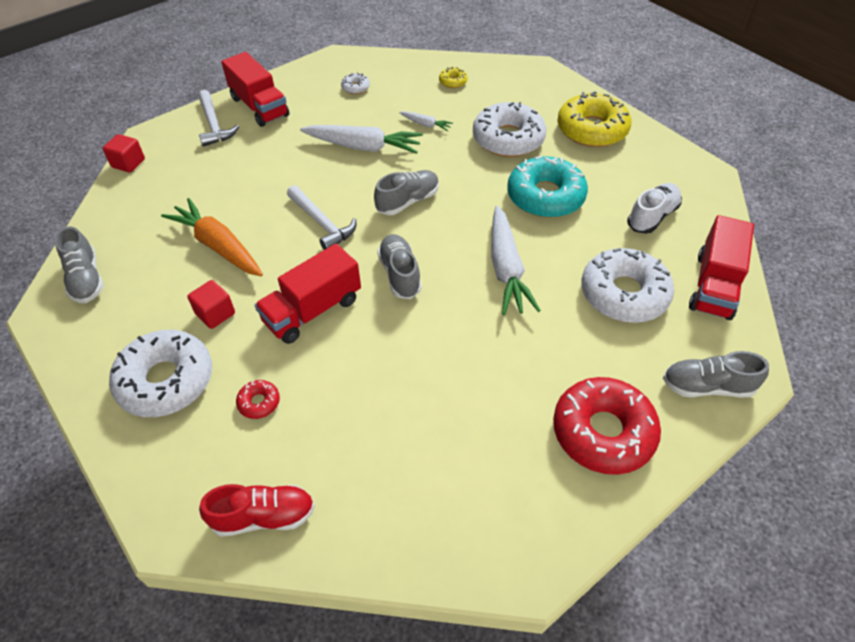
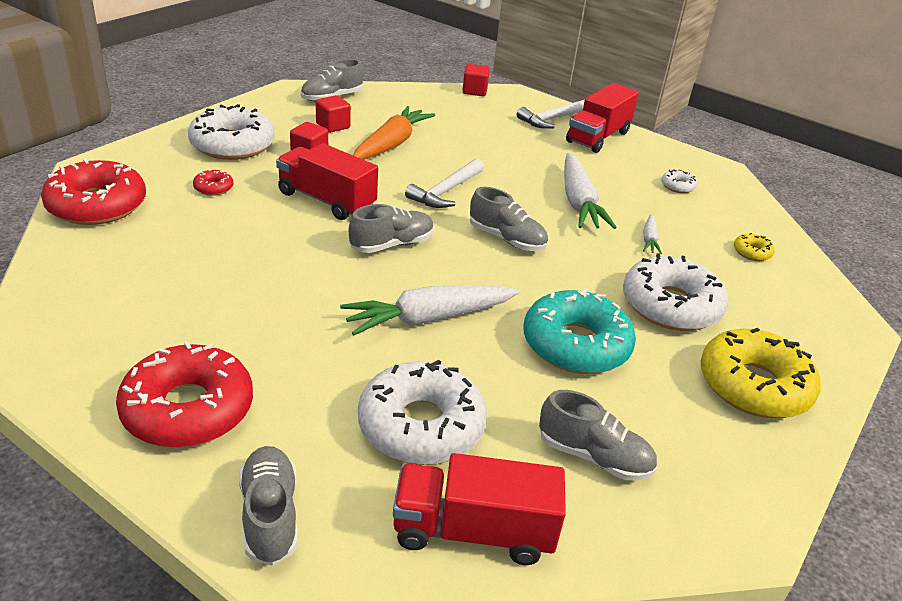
camera: 70 degrees right, 15 degrees down
red shoe [199,484,315,537] -> red donut [41,159,146,225]
white shoe [627,183,682,234] -> grey shoe [539,390,657,481]
none -> red cube [316,95,351,133]

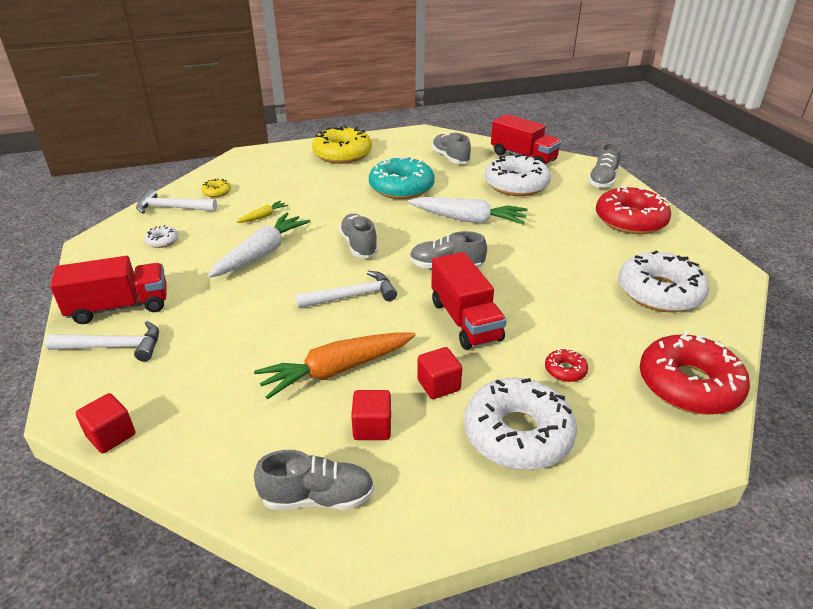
camera: 140 degrees left, 0 degrees up
white donut [623,253,728,331] -> white donut moved to [619,250,709,312]
white carrot [643,214,662,254] -> yellow carrot [236,200,289,223]
none -> white hammer [136,189,217,214]

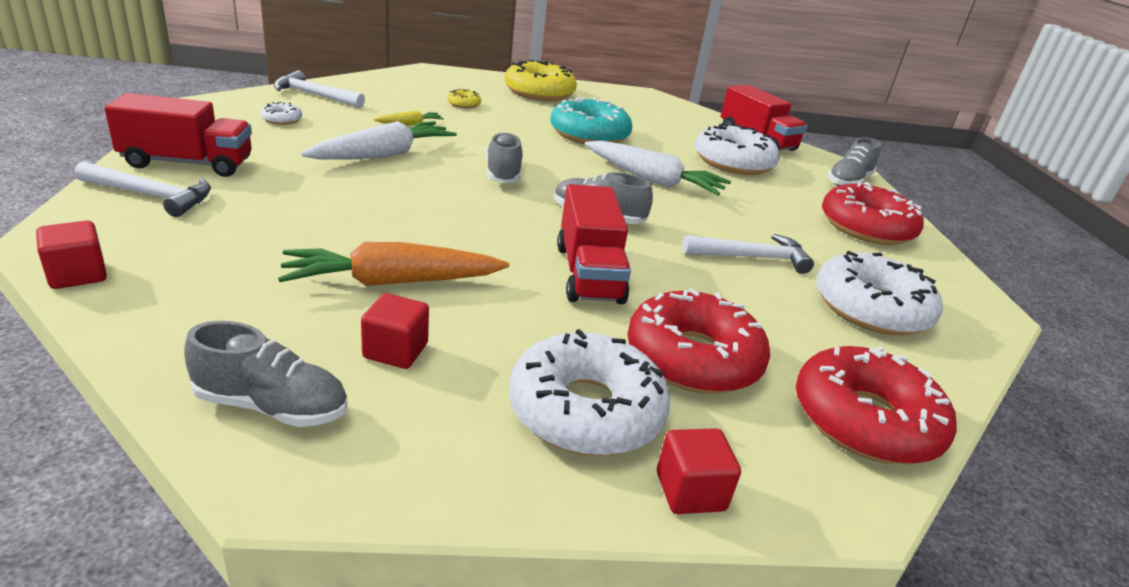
camera: 10 degrees right, 5 degrees down
yellow donut [202,178,231,197] -> yellow donut moved to [447,89,481,108]
white hammer [295,271,397,308] -> white hammer moved to [682,234,814,274]
red cube [417,347,462,399] -> red cube moved to [657,428,741,514]
grey shoe [432,132,471,164] -> none
red donut [545,348,588,382] -> red donut [627,288,770,394], size x2.33

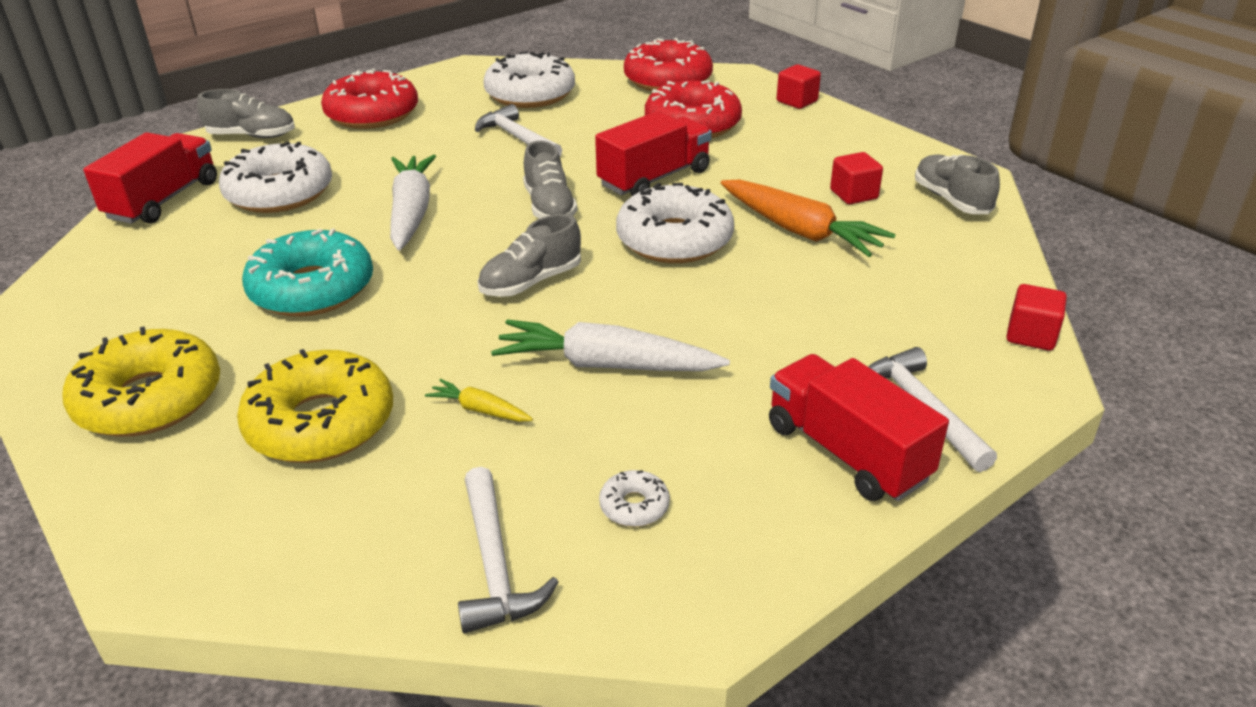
camera: 120 degrees left, 5 degrees up
yellow donut [447,89,481,108] -> yellow donut [237,349,393,463], size x2.33
white donut [509,329,670,456] -> white donut moved to [616,183,734,263]

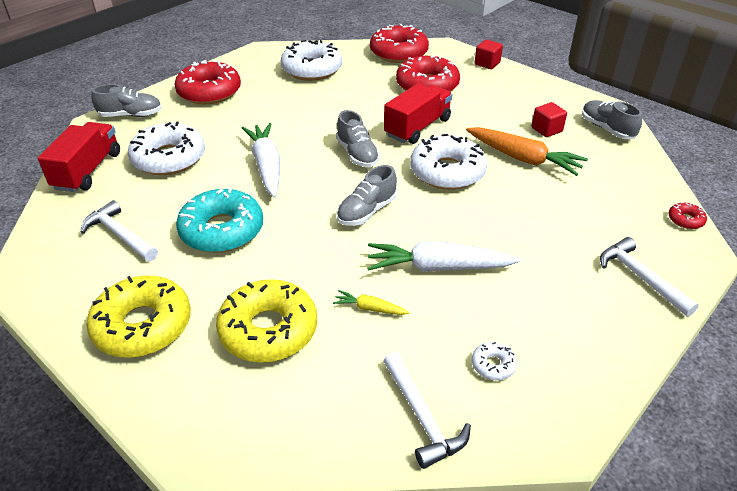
camera: 10 degrees left, 5 degrees up
white hammer [475,104,562,156] -> white hammer moved to [80,200,158,261]
red truck [769,354,949,501] -> none
red cube [1006,284,1067,351] -> red donut [668,202,707,229]

